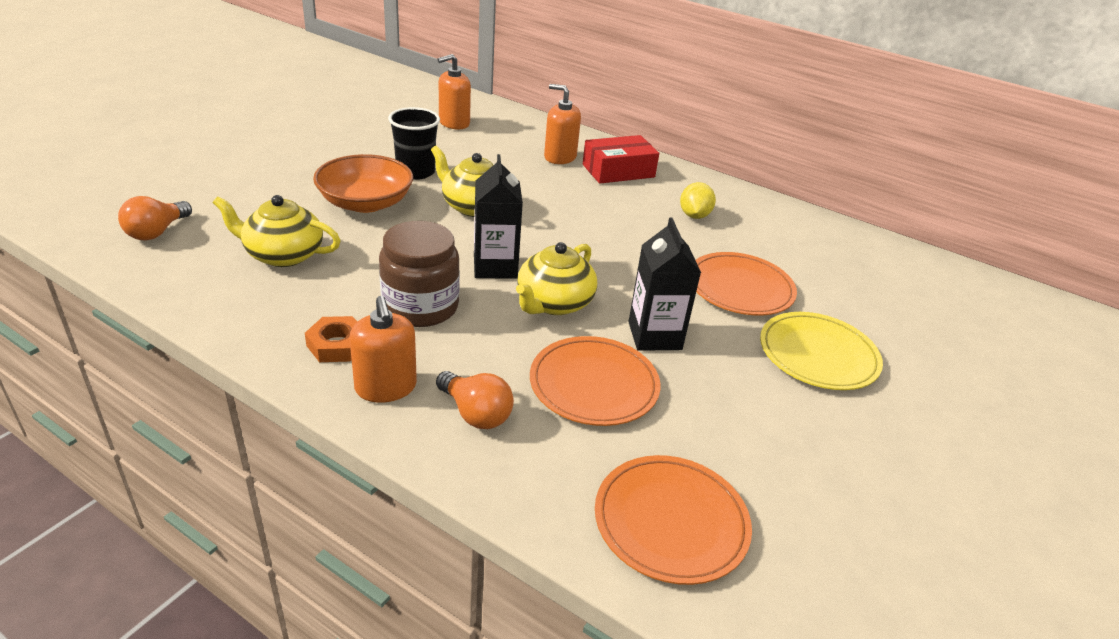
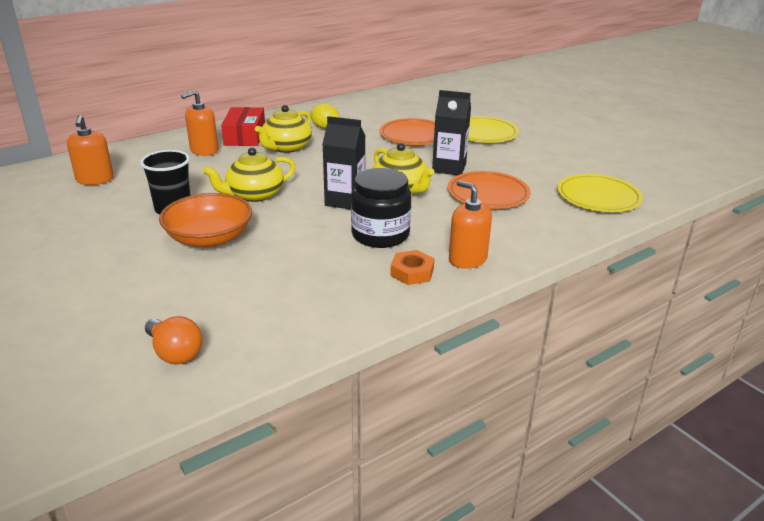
camera: 65 degrees left, 5 degrees down
yellow teapot [213,195,341,267] -> yellow teapot moved to [255,105,312,153]
orange soap dispenser [350,296,417,403] -> orange soap dispenser turned 135 degrees counterclockwise [449,180,492,269]
brown jar [379,221,460,327] -> black jar [351,168,411,248]
orange light bulb [436,371,514,429] -> none
orange plate [595,455,752,585] -> yellow plate [557,174,643,212]

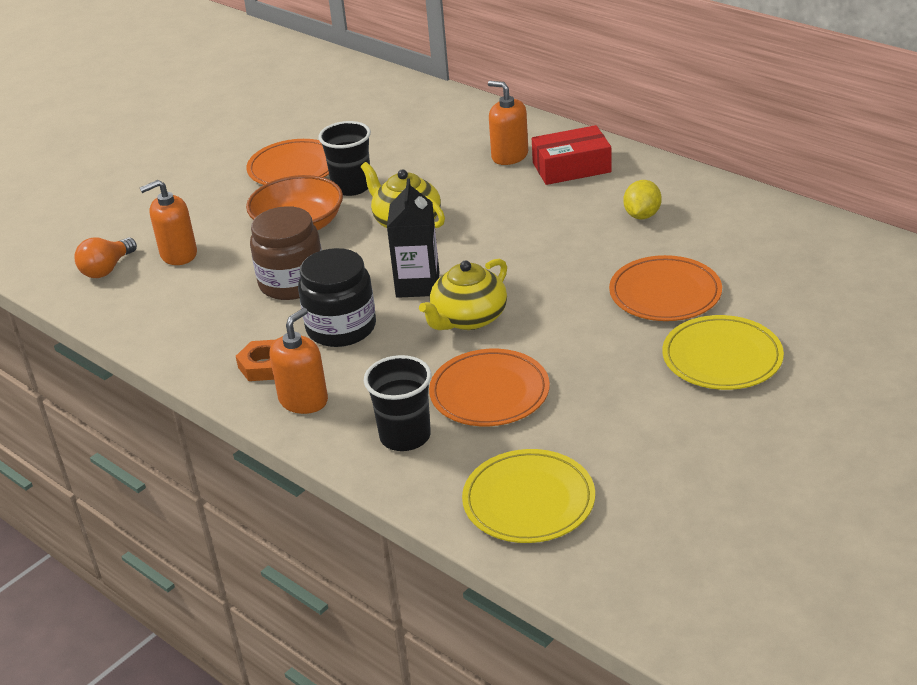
camera: 80 degrees right, 5 degrees up
orange soap dispenser [67,115,114,185] -> orange soap dispenser moved to [140,180,197,265]
yellow teapot [255,105,312,153] -> none
black carton [432,90,471,175] -> none
none -> orange plate [246,139,329,185]
none -> brown jar [250,206,322,300]
none -> black cup [364,355,431,451]

